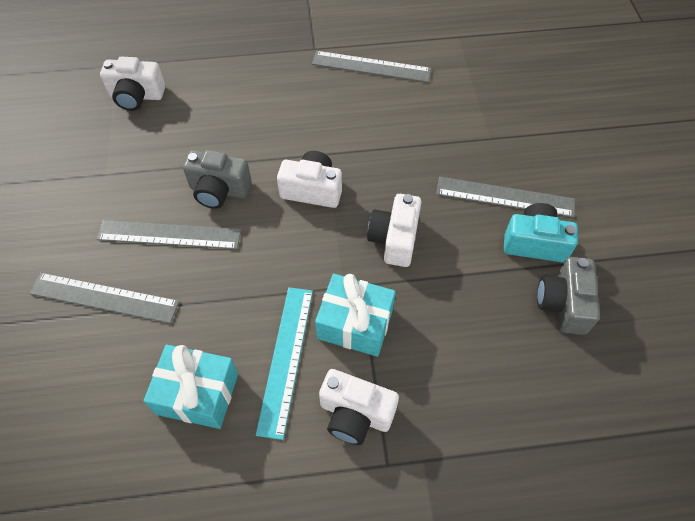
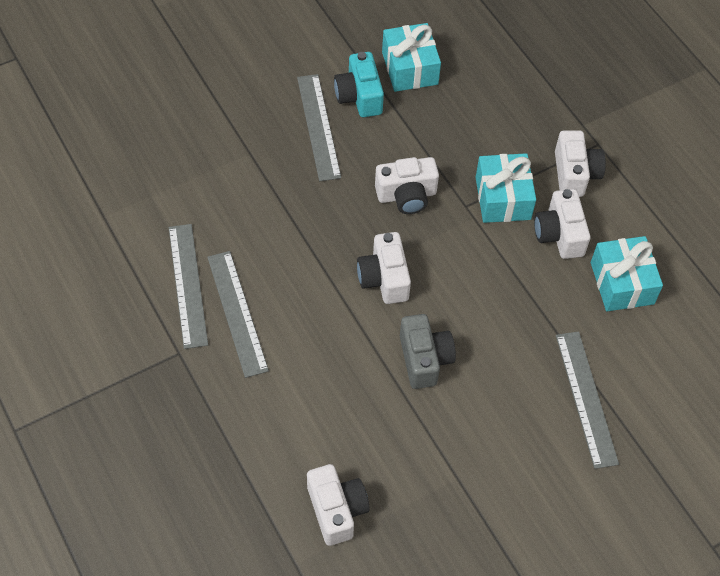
camera: 115 degrees left, 0 degrees up
grey ruler [97,220,241,249] -> grey ruler moved to [207,251,269,378]
turquoise ruler [256,287,313,440] -> white camera [534,189,591,259]
grey camera [537,257,600,335] -> turquoise gift [382,23,441,92]

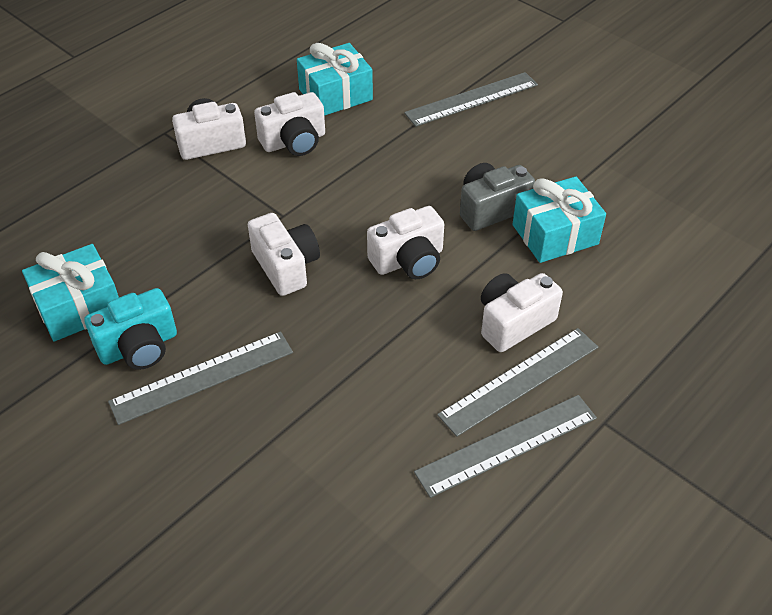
camera: 105 degrees left, 10 degrees down
white camera [307,464,370,546] -> white camera moved to [481,273,563,352]
turquoise gift [476,153,536,223] -> turquoise gift moved to [513,176,606,263]

